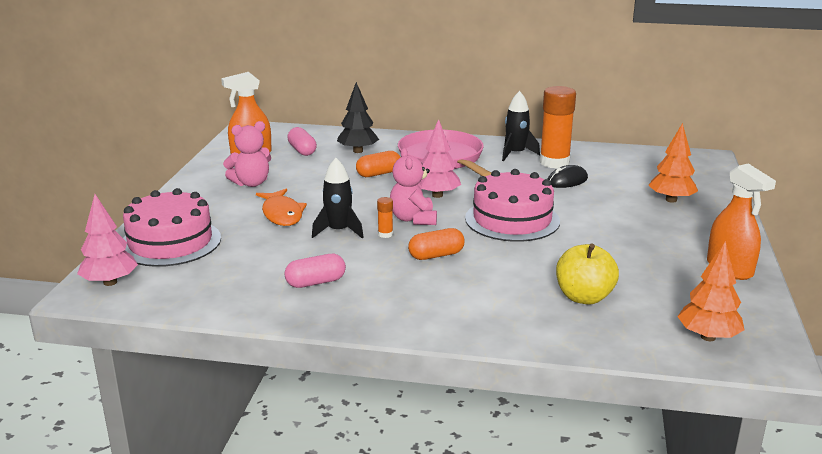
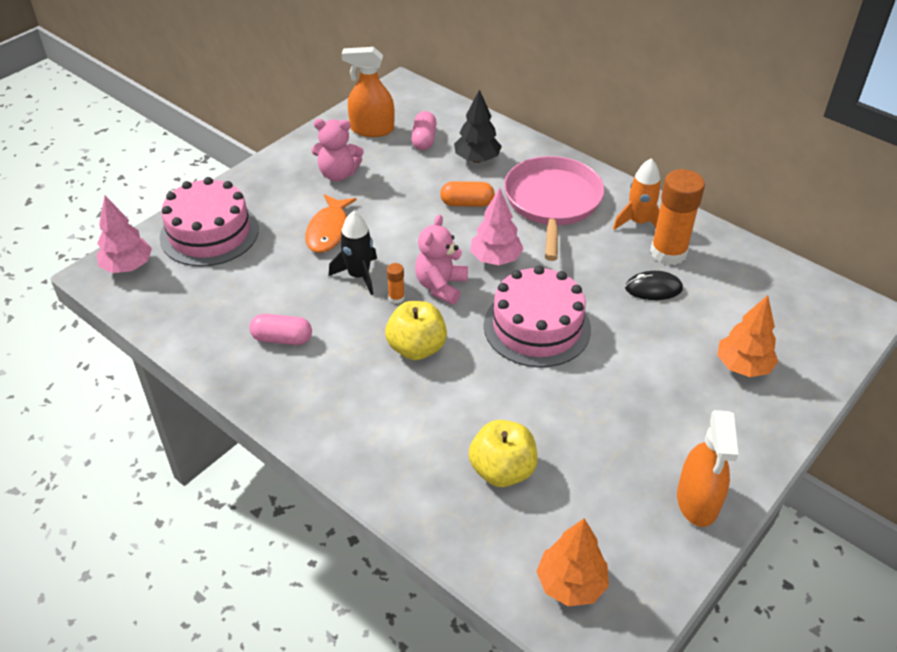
camera: 30 degrees right, 20 degrees up
orange capsule [408,228,465,260] -> yellow apple [385,301,447,360]
black rocket [502,91,540,161] -> orange rocket [613,158,661,230]

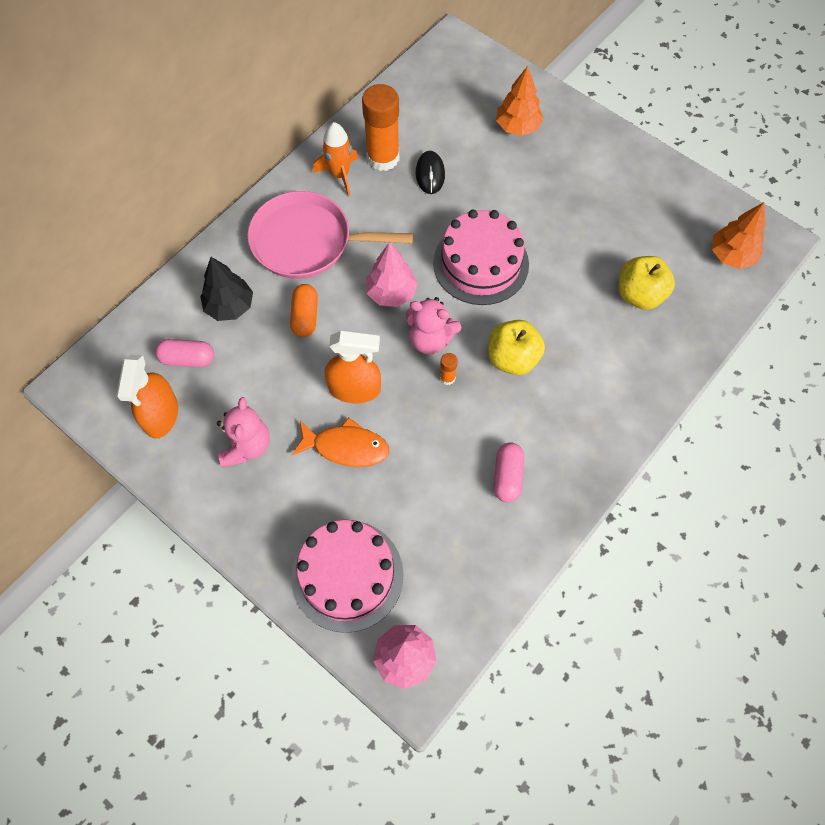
camera: 90 degrees left, 20 degrees up
black rocket [329,211,377,295] -> none
orange spray bottle [677,410,738,527] -> orange spray bottle moved to [325,331,381,403]

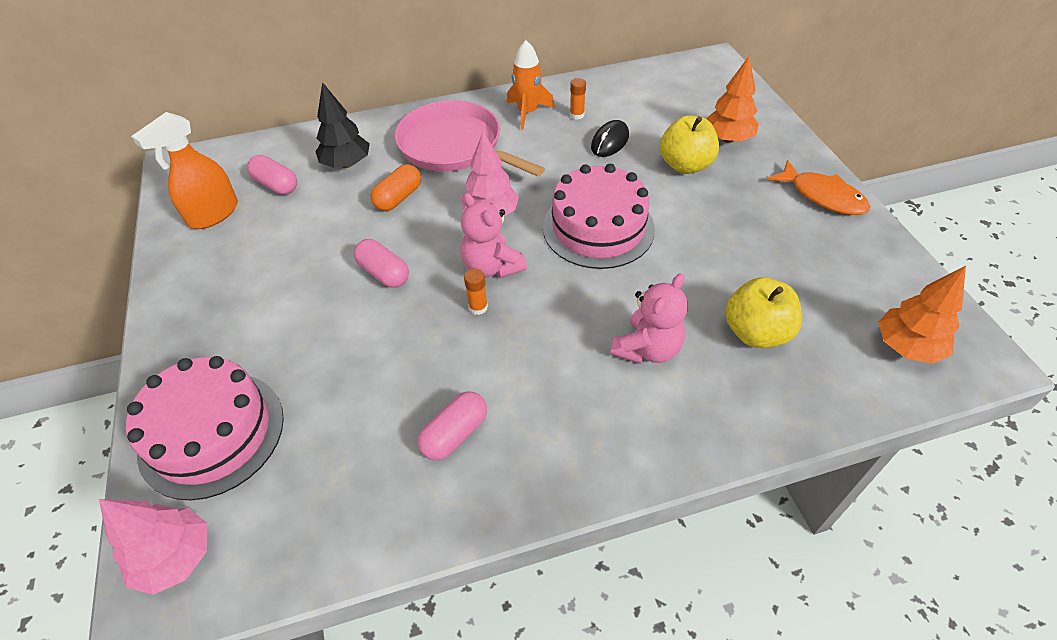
camera: 35 degrees right, 15 degrees down
pink teddy bear [217,397,270,467] -> pink teddy bear moved to [610,273,688,364]
orange fish [292,417,389,467] -> orange fish moved to [767,160,870,215]
orange spray bottle [325,331,381,403] -> pink capsule [354,239,409,288]
orange glue stick [362,84,399,171] -> orange glue stick [570,78,586,120], size x0.42
yellow apple [488,320,545,375] -> yellow apple moved to [660,115,719,174]

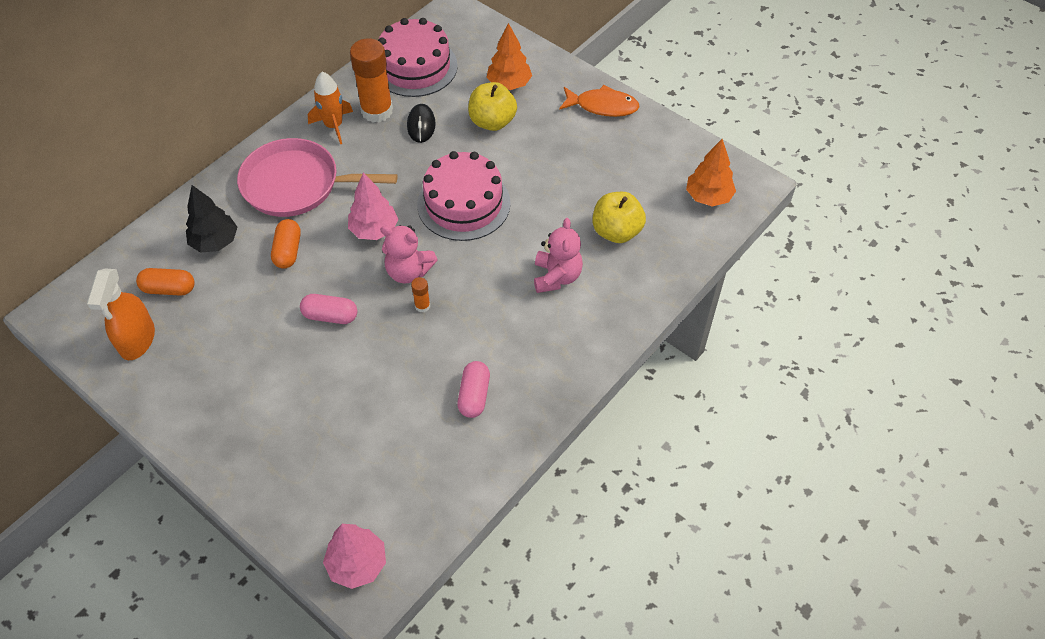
camera: 35 degrees left, 5 degrees up
pink cake [126,356,284,500] -> pink cake moved to [378,18,458,97]
pink capsule [247,155,297,195] -> orange capsule [136,268,195,296]
orange glue stick [570,78,586,120] -> orange glue stick [350,38,393,123], size x2.35

